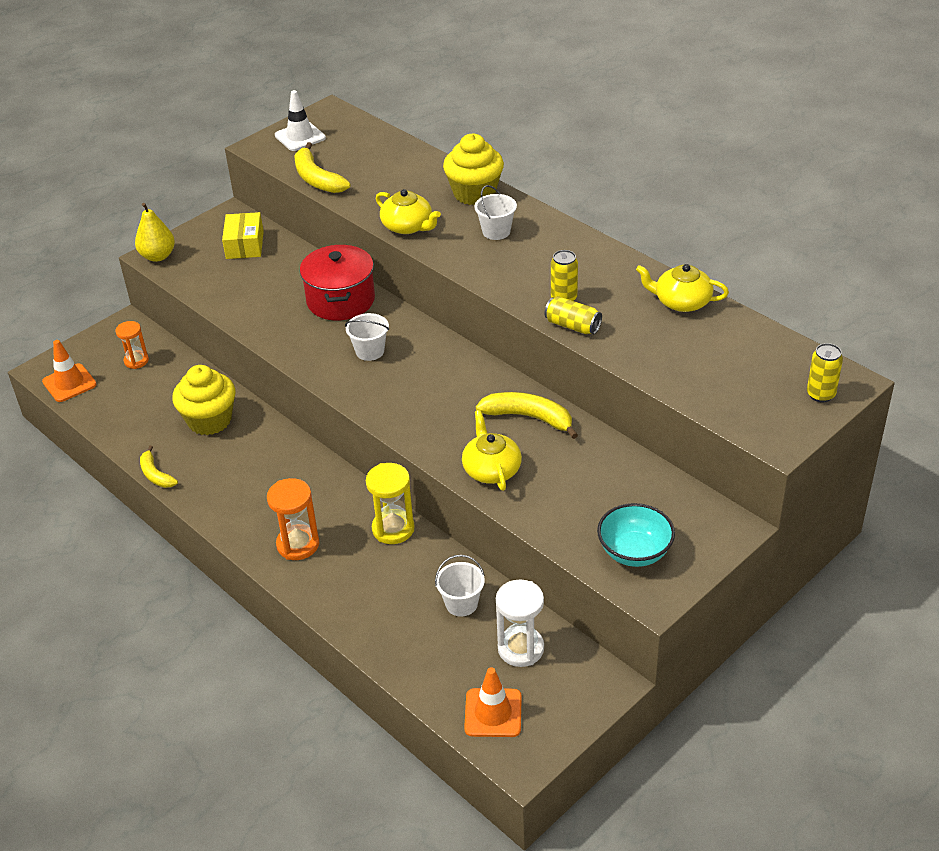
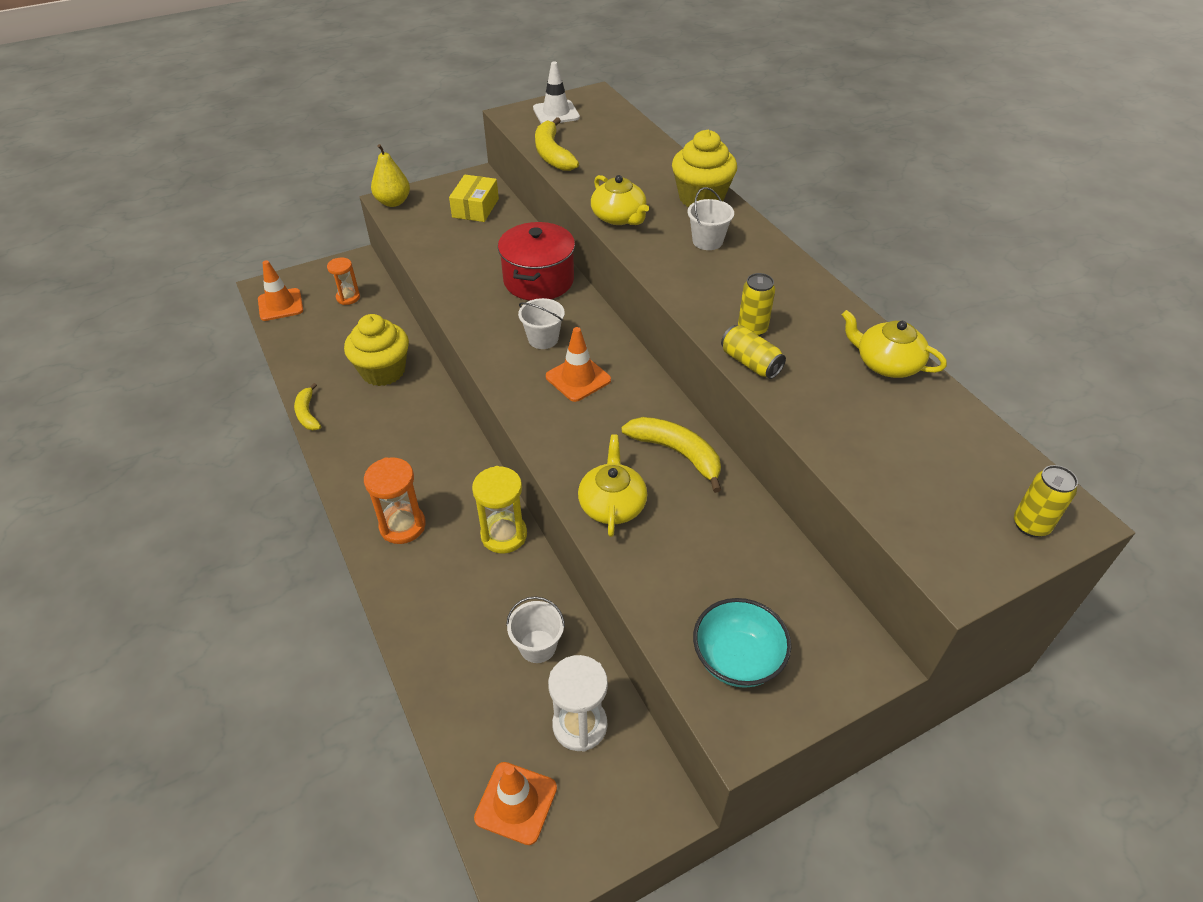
camera: 15 degrees right, 5 degrees up
none -> orange traffic cone [546,327,611,402]

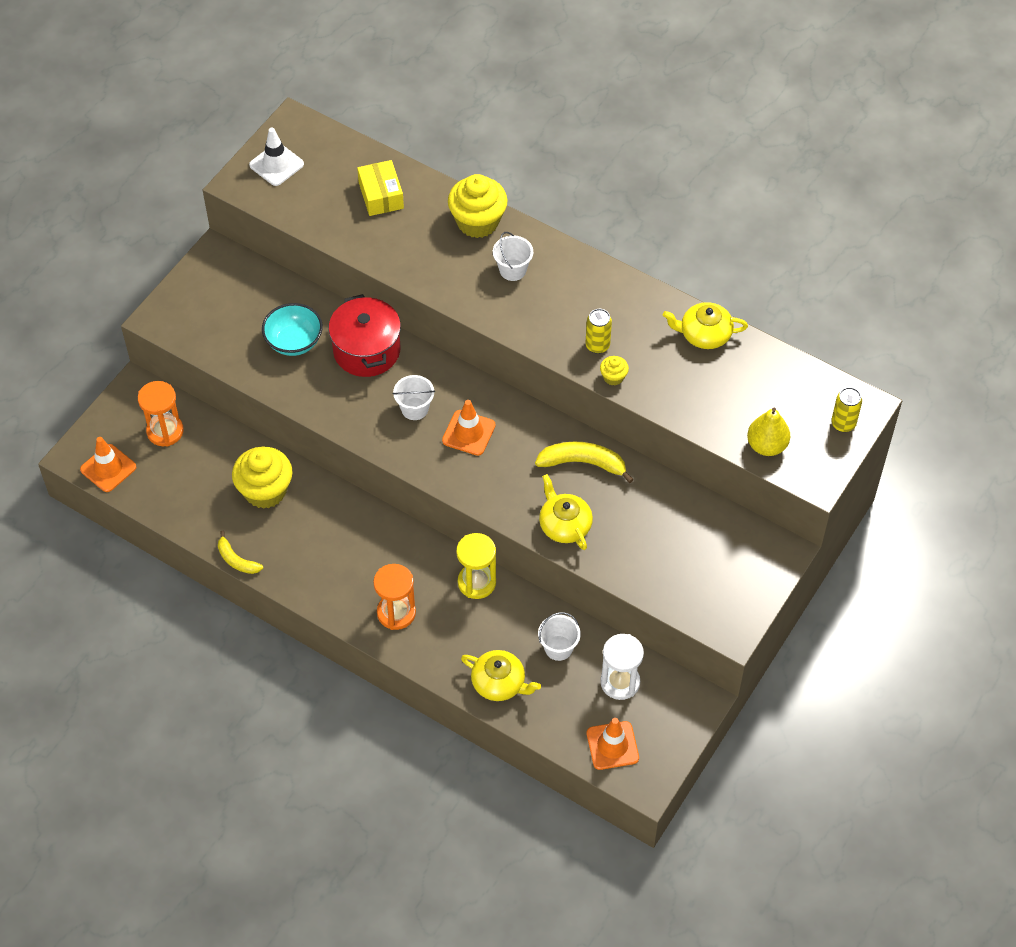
camera: 30 degrees left, 10 degrees up
orange hourglass [327,257,360,305] -> orange hourglass [138,381,184,447], size x1.51
yellow pear [371,144,410,207] -> yellow pear moved to [747,408,790,456]
yellow box [449,175,499,222] -> yellow box moved to [357,160,404,216]
yellow banana [535,117,579,171] -> none
yellow teapot [591,175,649,225] -> yellow teapot moved to [461,650,541,701]
turquoise bowl [693,598,791,688] -> turquoise bowl moved to [262,303,323,356]
yellow can [721,325,786,379] -> yellow cupcake [600,356,629,386]

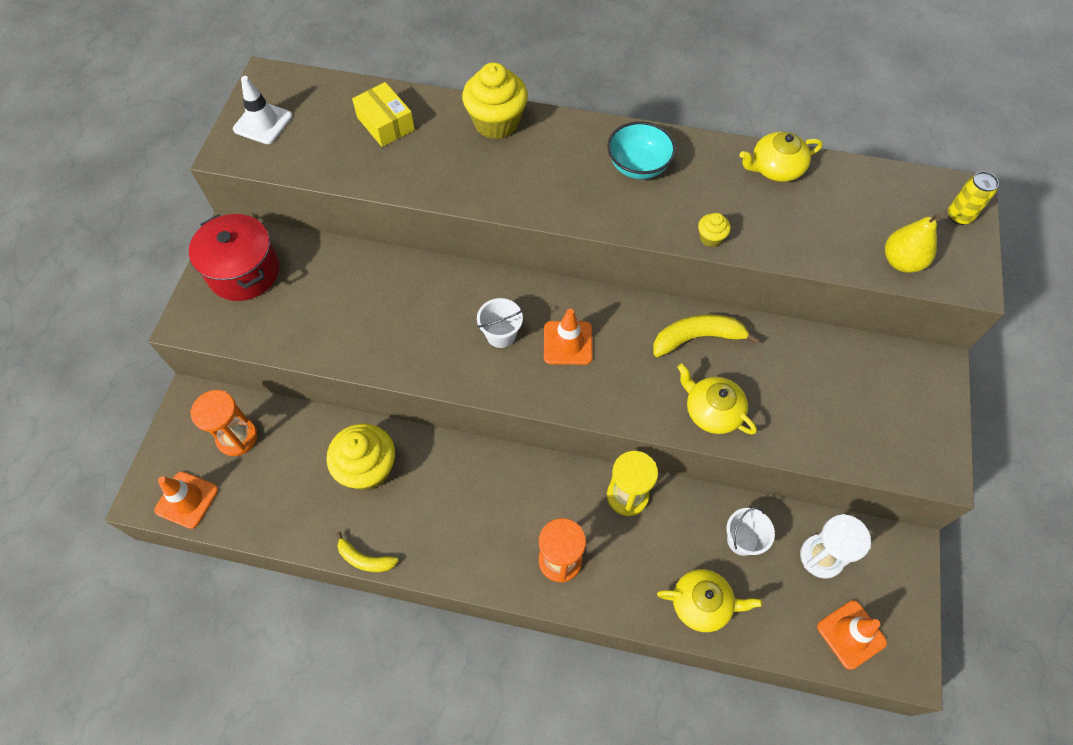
camera: 20 degrees left, 5 degrees up
turquoise bowl [262,303,323,356] -> turquoise bowl moved to [607,122,676,179]
red pot [328,294,401,377] -> red pot moved to [189,214,279,301]
white bucket [493,232,533,281] -> none
yellow can [586,309,612,354] -> none

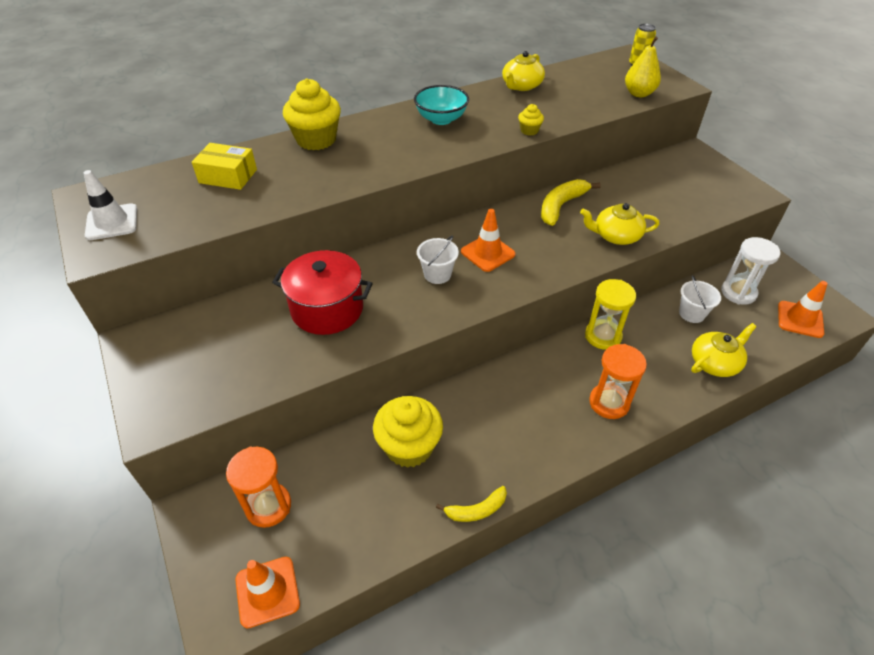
camera: 40 degrees left, 15 degrees down
red pot [189,214,279,301] -> red pot moved to [272,250,373,335]

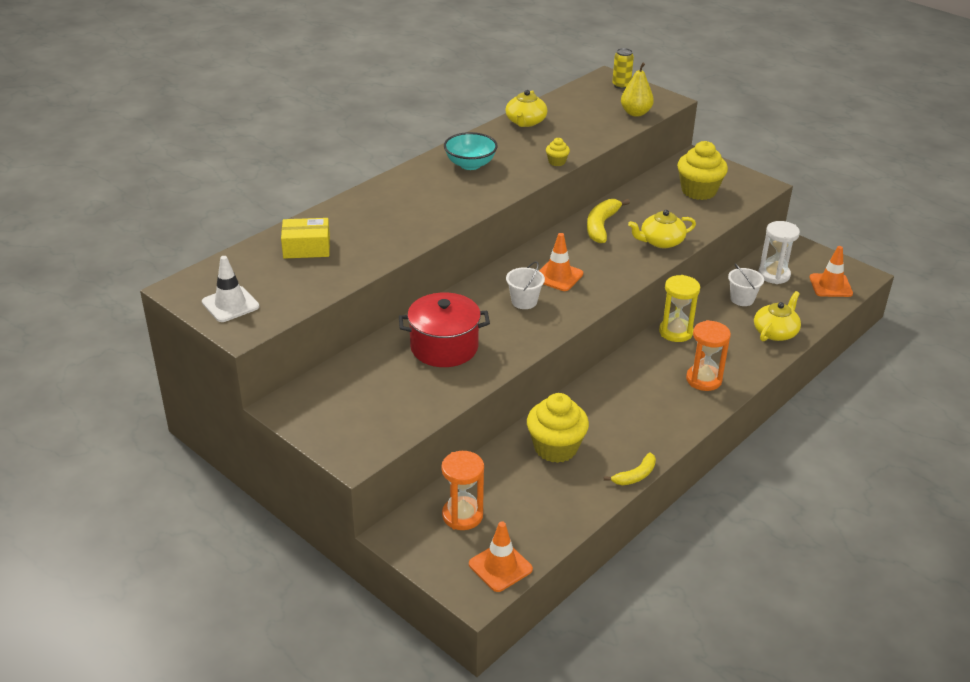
camera: 20 degrees left, 10 degrees down
yellow cupcake [283,78,341,150] -> yellow cupcake moved to [677,141,728,200]

